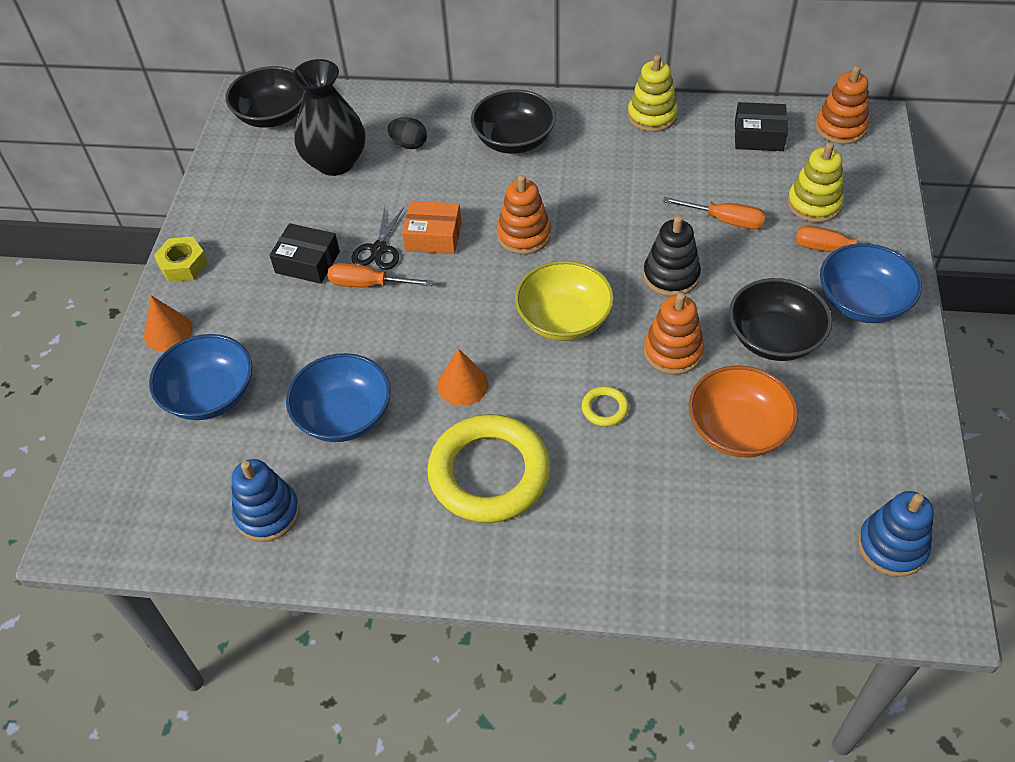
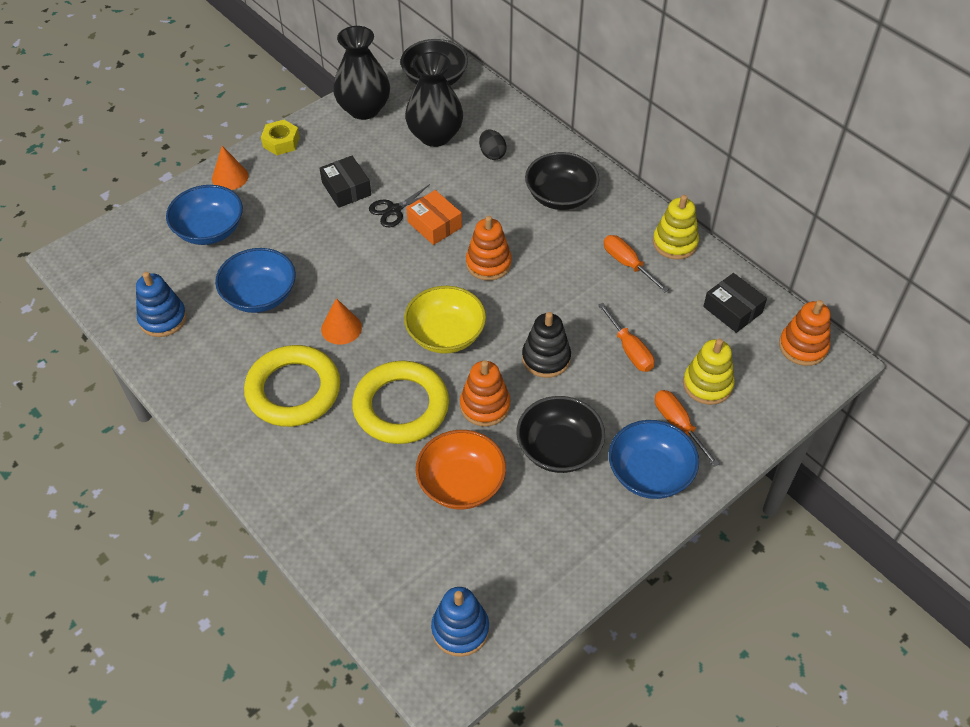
camera: 40 degrees right, 0 degrees up
orange screwdriver [327,263,433,287] -> orange screwdriver moved to [604,235,669,293]
yellow ring [582,386,629,427] -> yellow ring [352,361,449,444], size x2.50
none -> black vase [333,26,390,120]

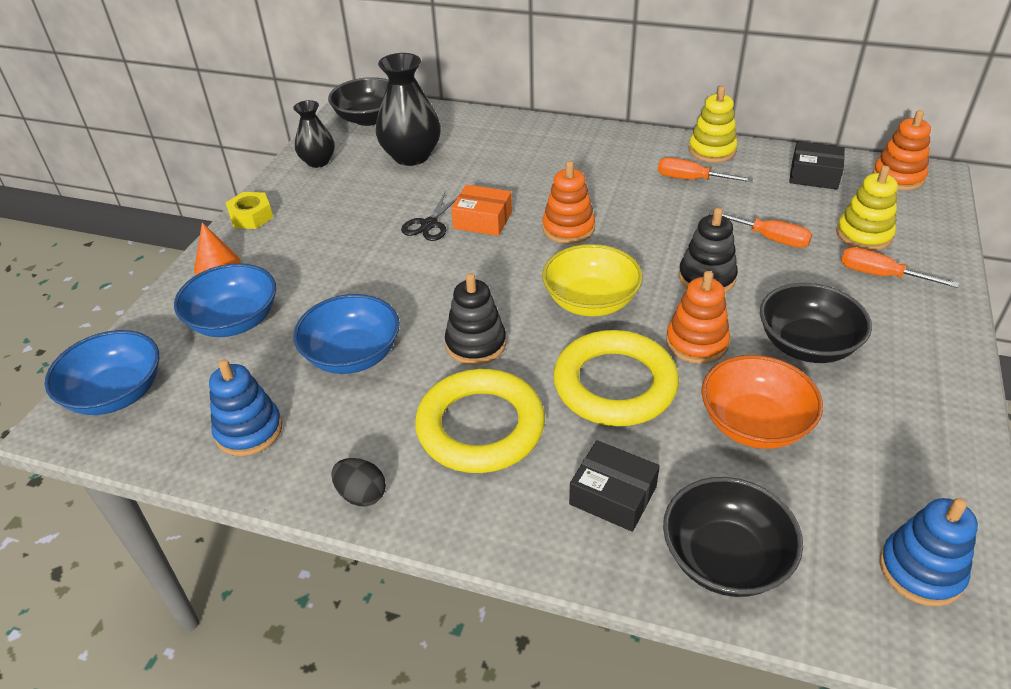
camera: 30 degrees left, 10 degrees down
black box [320,156,371,208] -> black box moved to [569,440,660,532]
orange cone [321,298,362,345] -> black stacking toy [445,273,506,365]
black vase [333,26,390,120] -> black vase [293,100,335,168], size x0.61
black egg [479,130,507,160] -> black egg moved to [331,458,386,506]
black bowl [525,152,599,210] -> black bowl moved to [663,477,803,597]
blue bowl [609,420,699,499] -> blue bowl moved to [45,330,159,415]

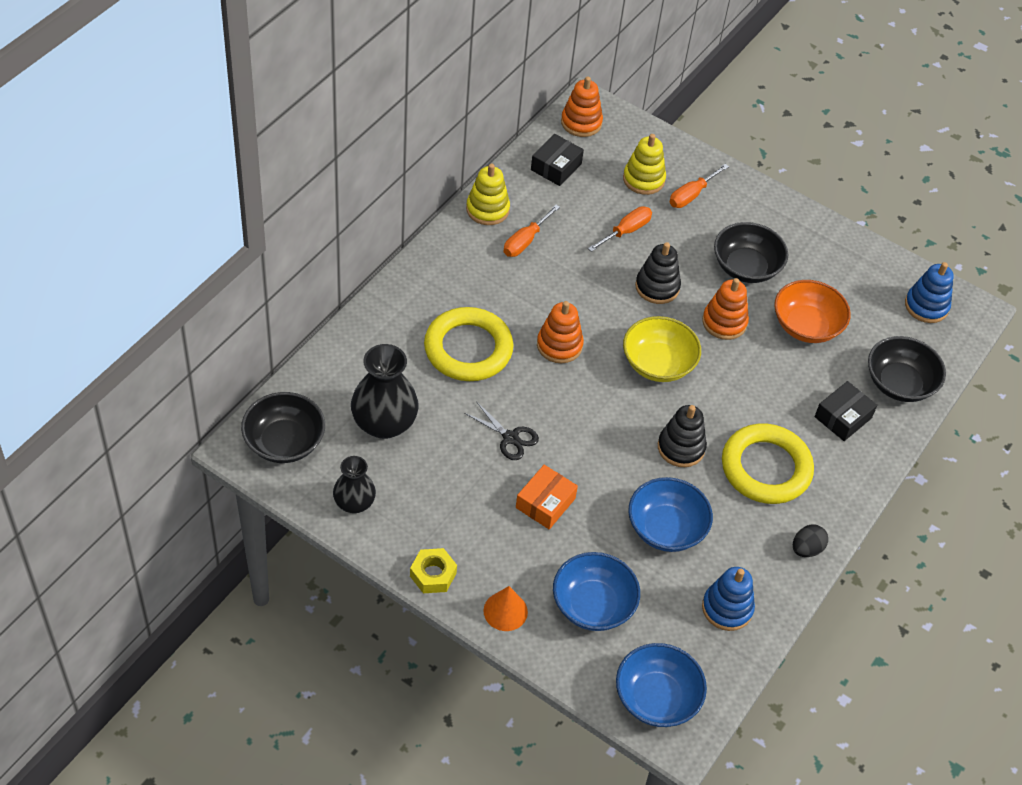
camera: 80 degrees left, 10 degrees up
orange box [451,184,512,236] -> orange box moved to [516,465,578,529]
yellow ring [553,330,679,426] -> yellow ring moved to [424,307,514,381]

